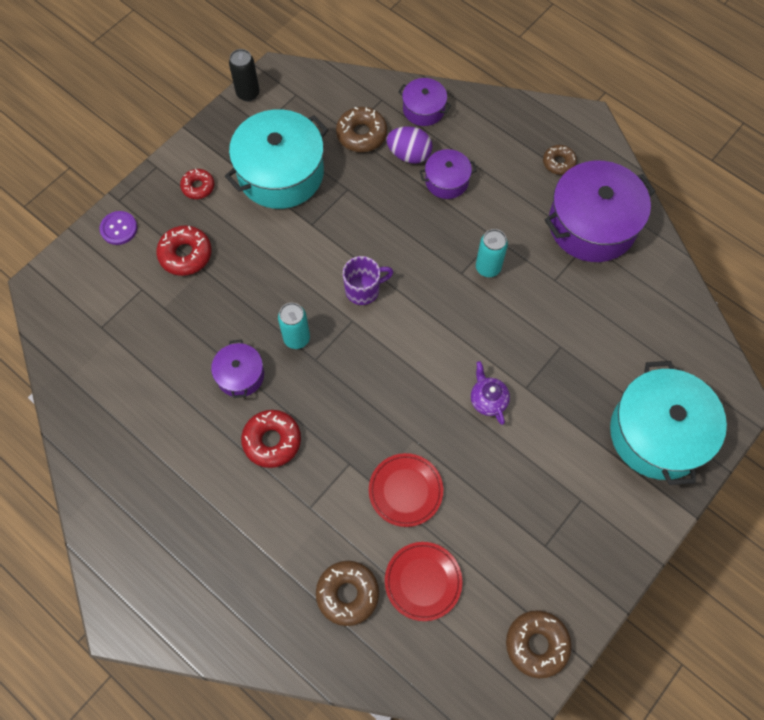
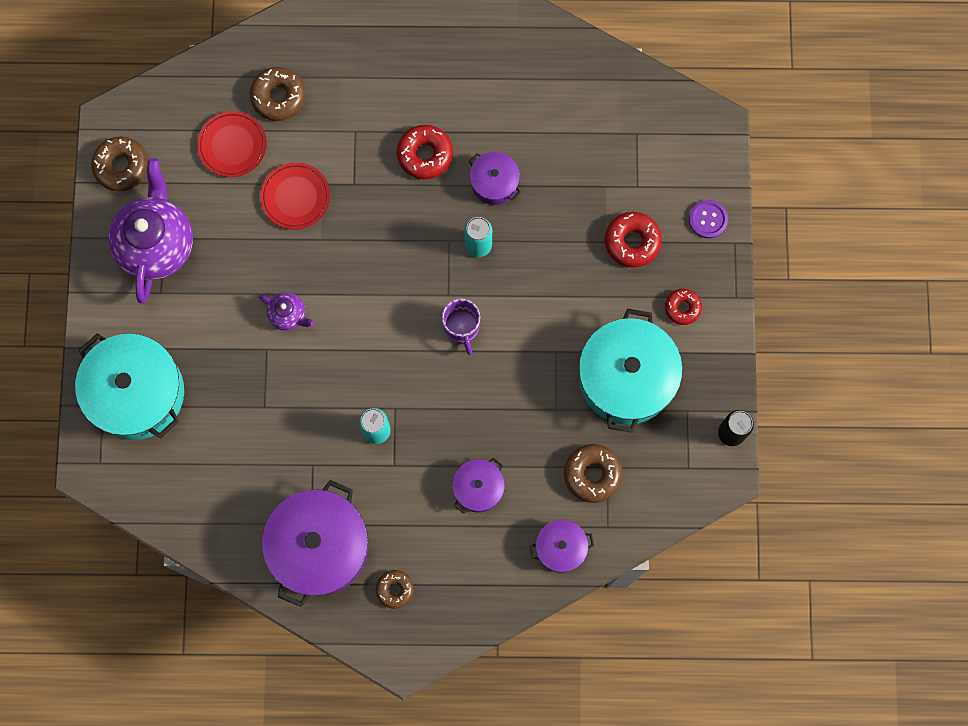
camera: 140 degrees right, 10 degrees up
purple mug [343,256,393,305] -> purple mug turned 45 degrees counterclockwise [442,299,480,355]
purple egg [386,126,433,164] -> none
none -> purple teapot [108,158,193,303]

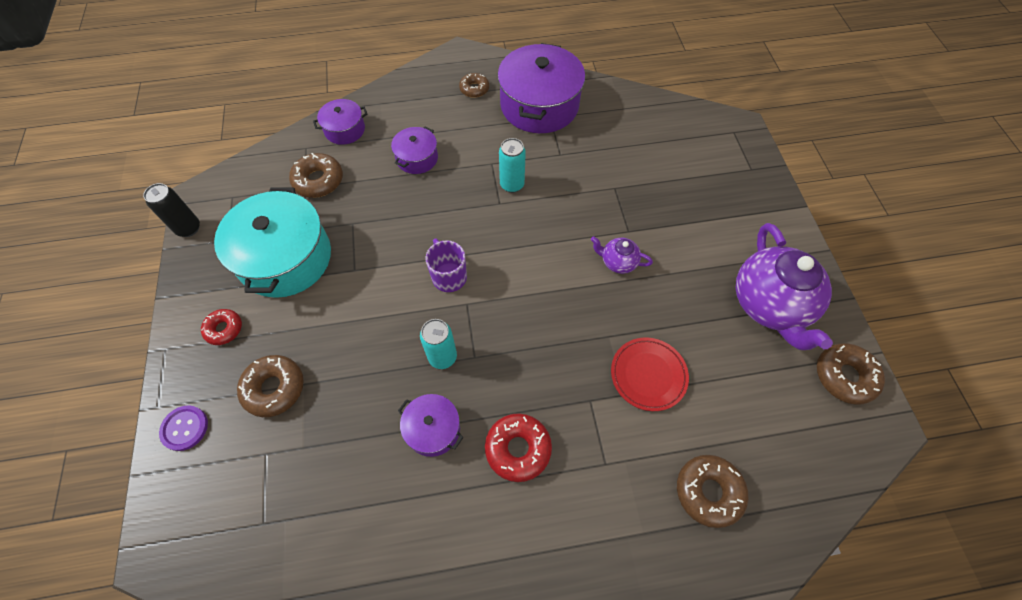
camera: 170 degrees right, 15 degrees down
turquoise pot [75,333,184,440] -> none
red plate [197,111,267,177] -> none
red donut [605,212,662,268] -> brown donut [237,355,304,417]

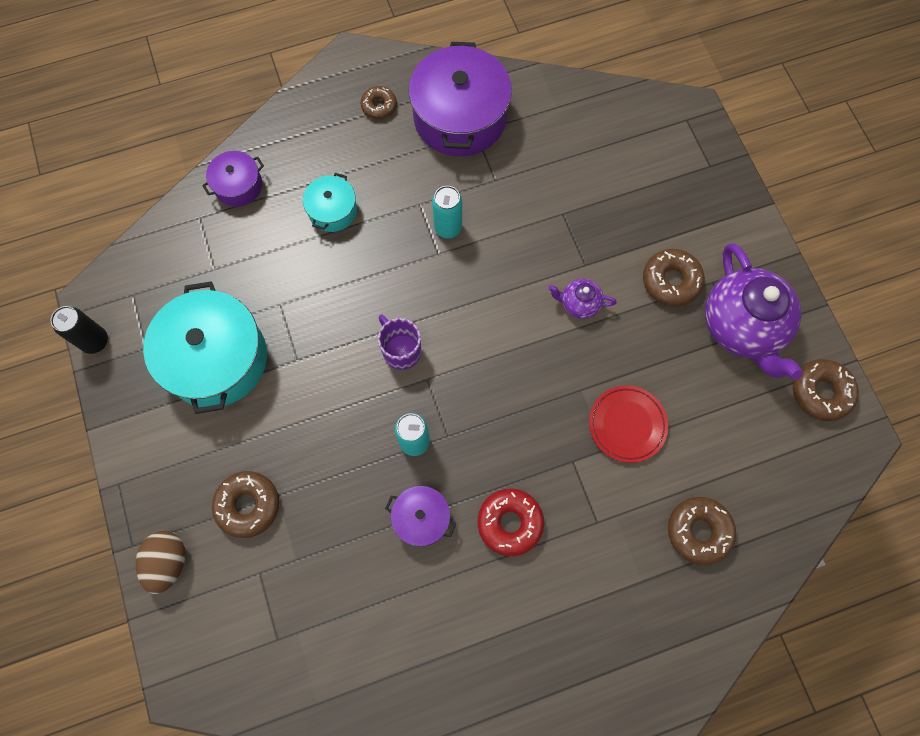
camera: 10 degrees left, 10 degrees up
purple button [159,405,208,451] -> brown egg [136,531,185,594]
red donut [201,309,242,345] -> none
brown donut [289,153,343,198] -> brown donut moved to [643,249,705,307]
purple pot [391,127,438,174] -> turquoise pot [303,173,357,232]

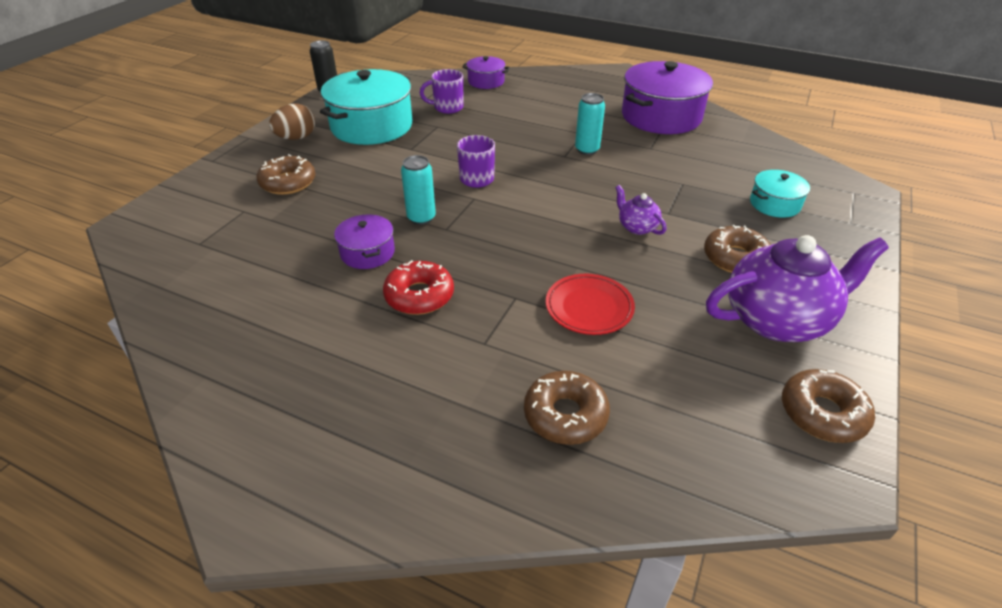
camera: 45 degrees right, 30 degrees down
brown egg [136,531,185,594] -> brown egg moved to [269,103,315,140]
turquoise pot [303,173,357,232] -> turquoise pot moved to [750,170,810,218]
brown donut [361,86,397,119] -> none
purple teapot [705,243,803,380] -> purple teapot turned 135 degrees counterclockwise [706,235,889,342]
none -> purple mug [420,69,464,114]

